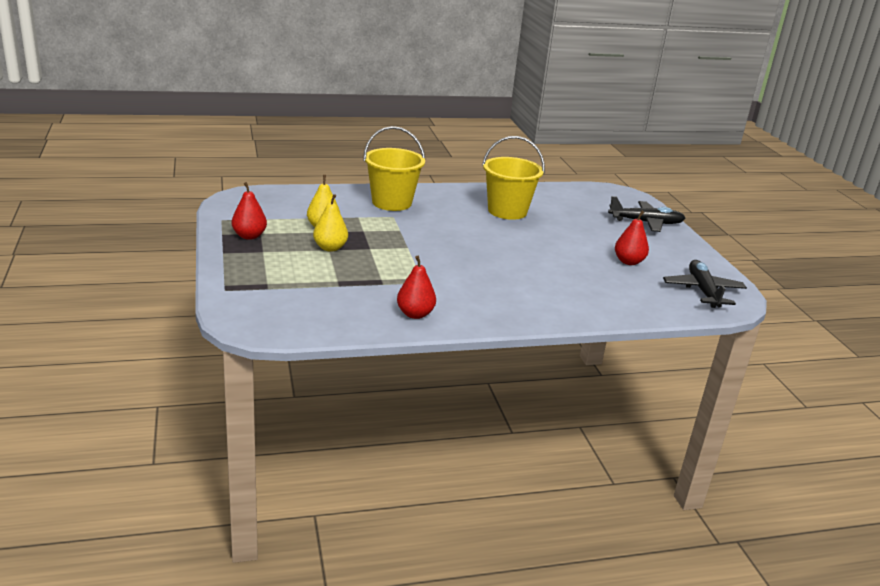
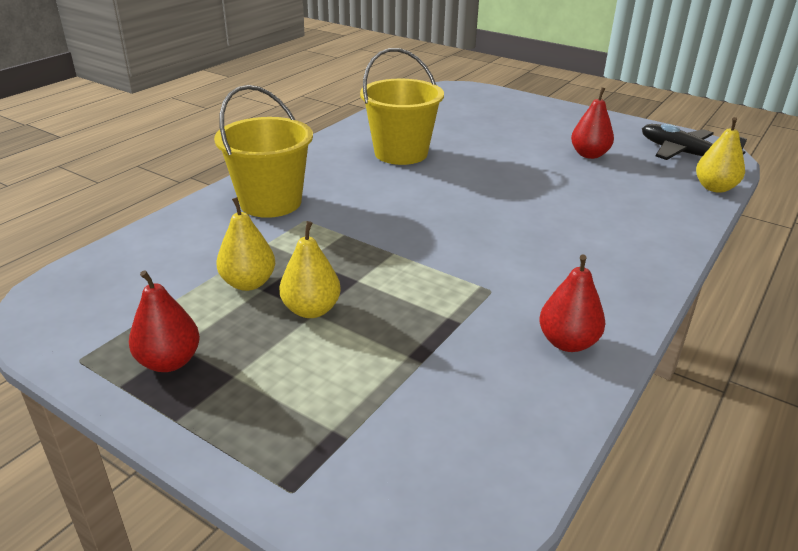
camera: 40 degrees left, 5 degrees up
black plane [608,196,685,232] -> none
none -> yellow pear [696,117,745,193]

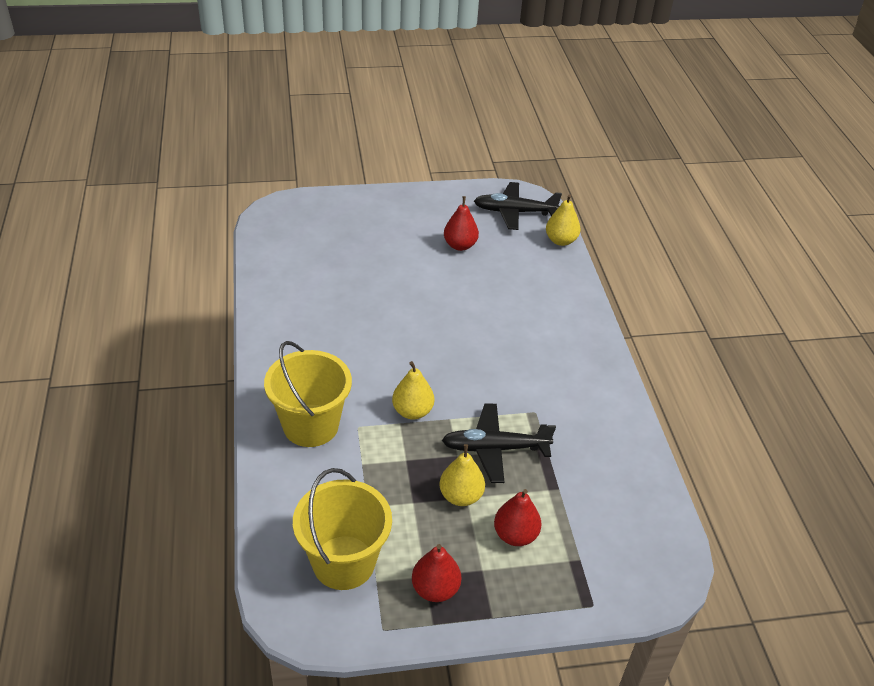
camera: 45 degrees left, 10 degrees up
yellow pear [217,197,275,291] -> yellow pear moved to [392,361,434,420]
yellow bucket [360,48,444,165] -> yellow bucket moved to [293,468,392,590]
red pear [539,255,605,352] -> red pear moved to [494,489,541,546]
none -> black plane [442,404,556,483]

